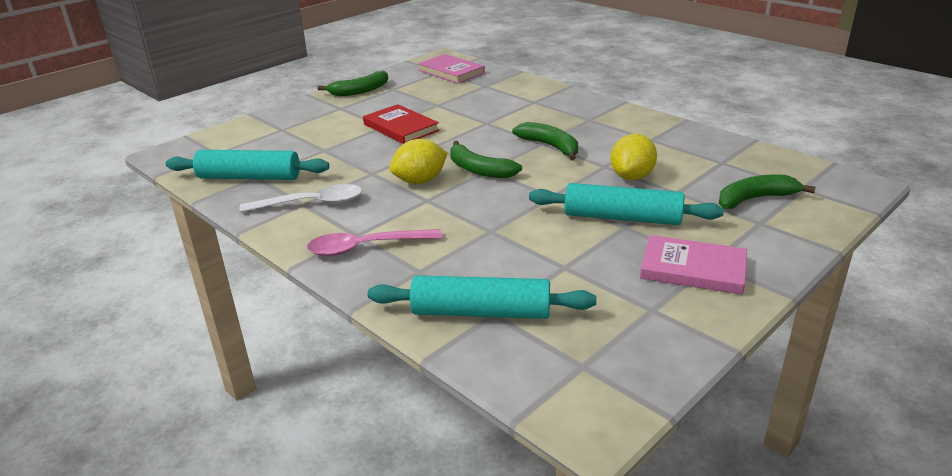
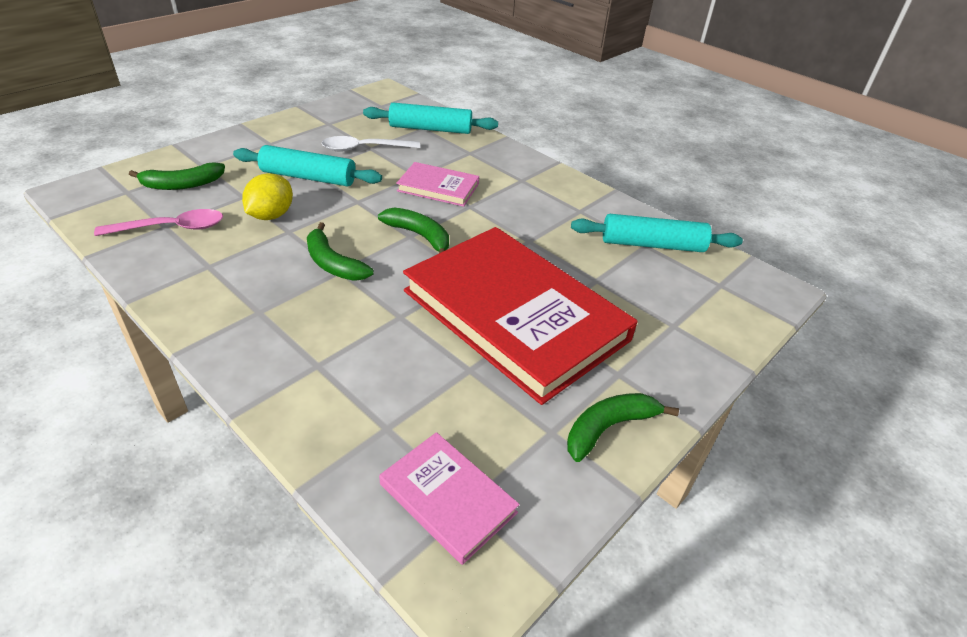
camera: 175 degrees right, 10 degrees up
white spoon [240,184,362,213] -> white spoon moved to [322,136,420,152]
pink spoon [307,229,442,256] -> pink spoon moved to [94,209,223,236]
red book [363,104,439,144] -> red book [403,227,638,405], size x2.20
yellow lemon [390,139,448,184] -> none
pink book [640,235,747,295] -> pink book moved to [396,162,479,207]

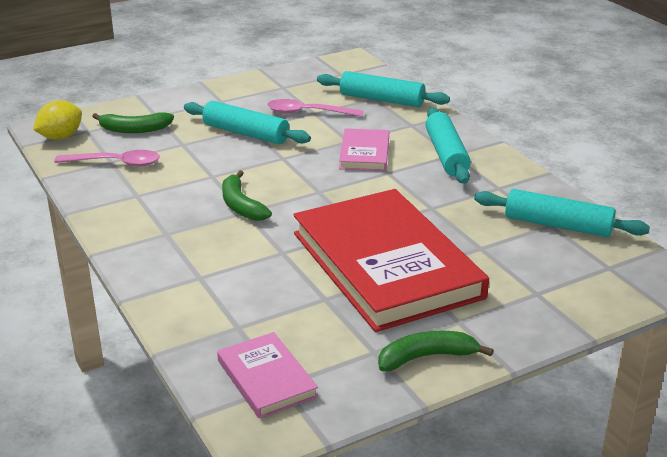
camera: 20 degrees right, 10 degrees down
yellow lemon [242,173,293,220] -> yellow lemon moved to [33,100,82,140]
white spoon [322,136,420,152] -> pink spoon [267,99,364,117]
green banana [378,208,449,253] -> none
pink book [396,162,479,207] -> pink book turned 60 degrees clockwise [339,128,389,171]
none -> turquoise rolling pin [425,107,471,184]

